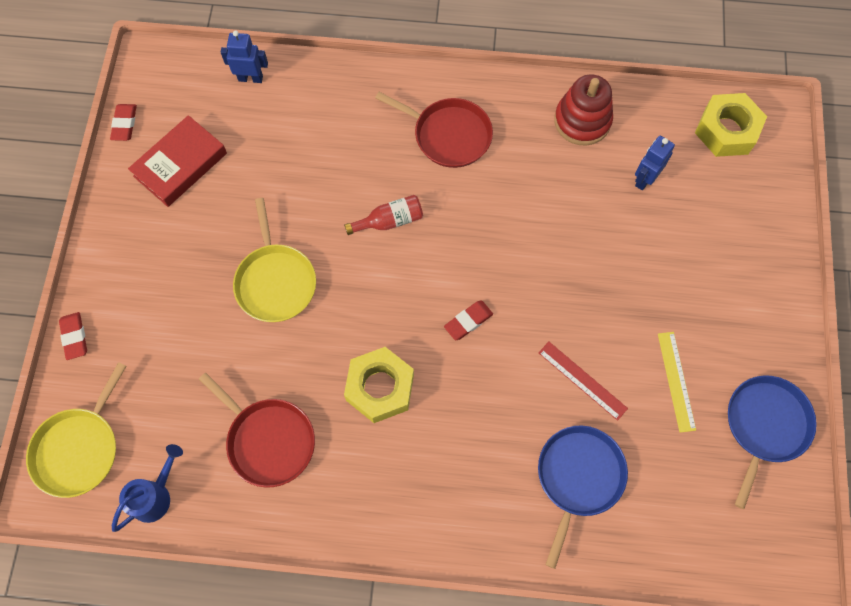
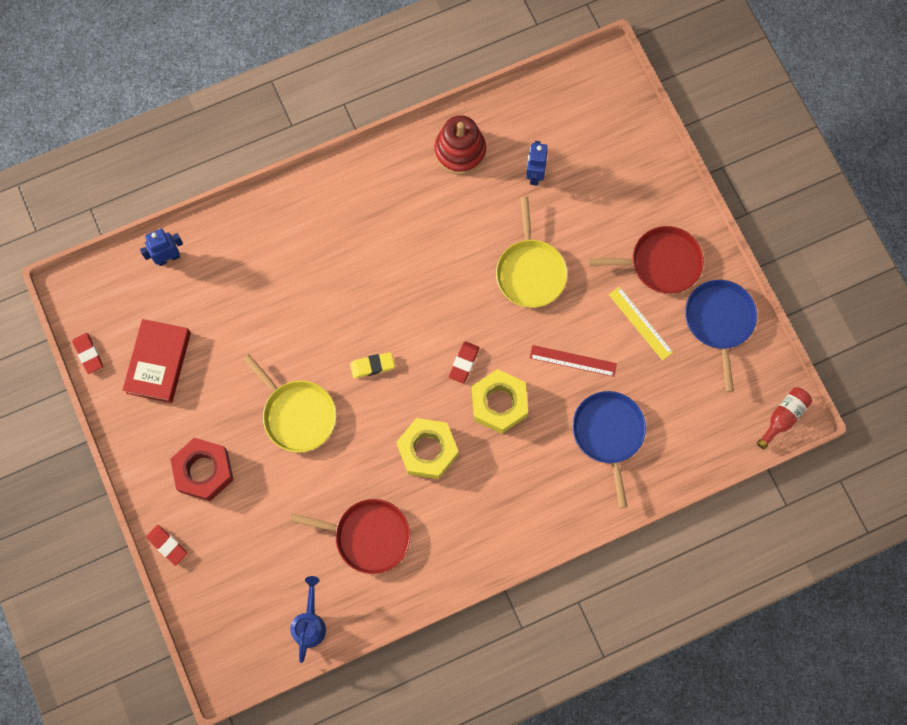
camera: 30 degrees left, 5 degrees up
yellow pan [26,362,127,498] -> yellow pan moved to [496,197,567,308]
red bottle [344,195,423,235] -> red bottle moved to [757,387,812,449]
red pan [375,92,493,168] -> red pan moved to [589,226,704,294]
yellow nut [695,93,767,157] -> yellow nut moved to [472,369,528,434]
none -> red nut [170,438,234,501]
none -> yellow eraser [350,352,395,378]

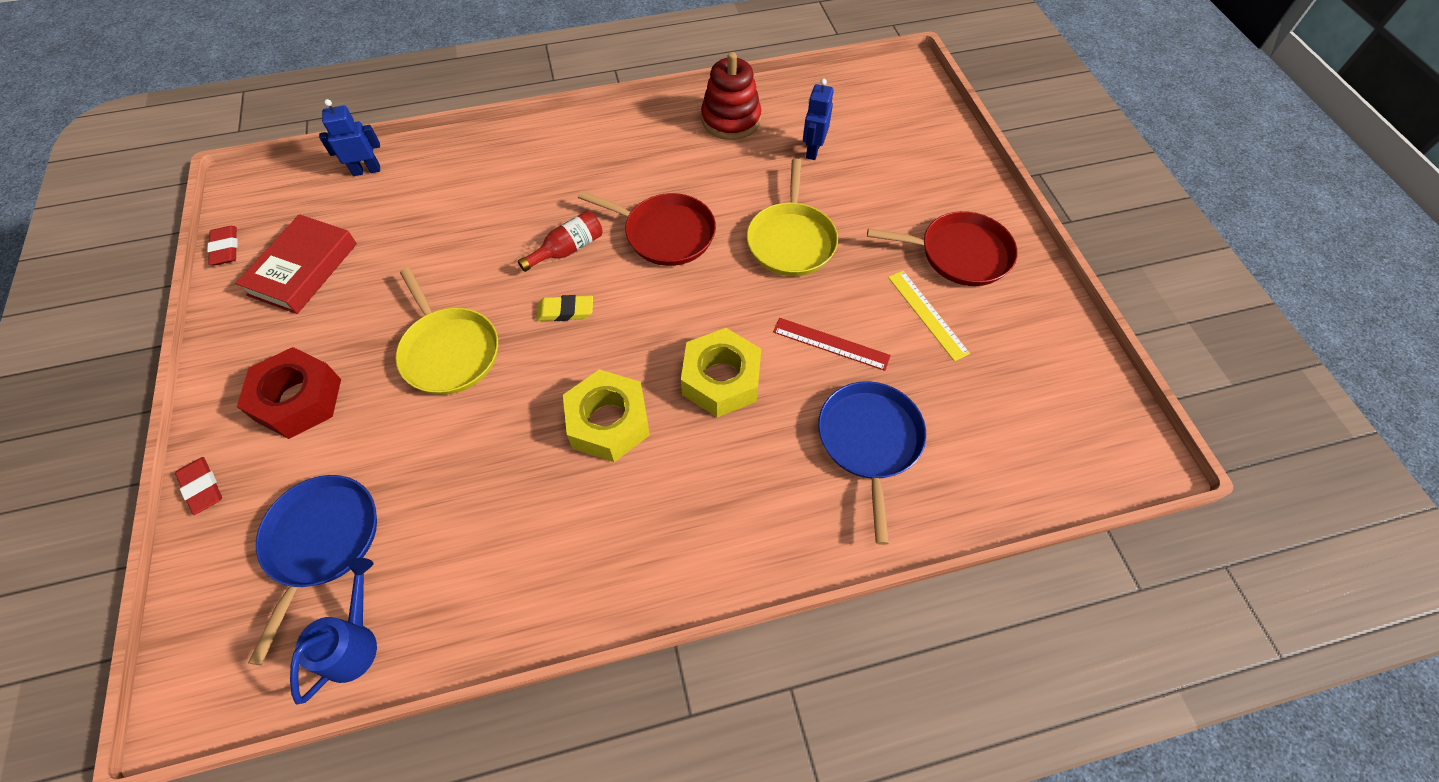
camera: 10 degrees right, 15 degrees down
red pan [290,499,411,574] -> red pan moved to [578,191,716,266]
red eraser [449,341,480,384] -> none
blue pan [685,280,757,392] -> blue pan moved to [248,475,377,665]
red bottle [757,387,812,449] -> red bottle moved to [518,211,603,272]

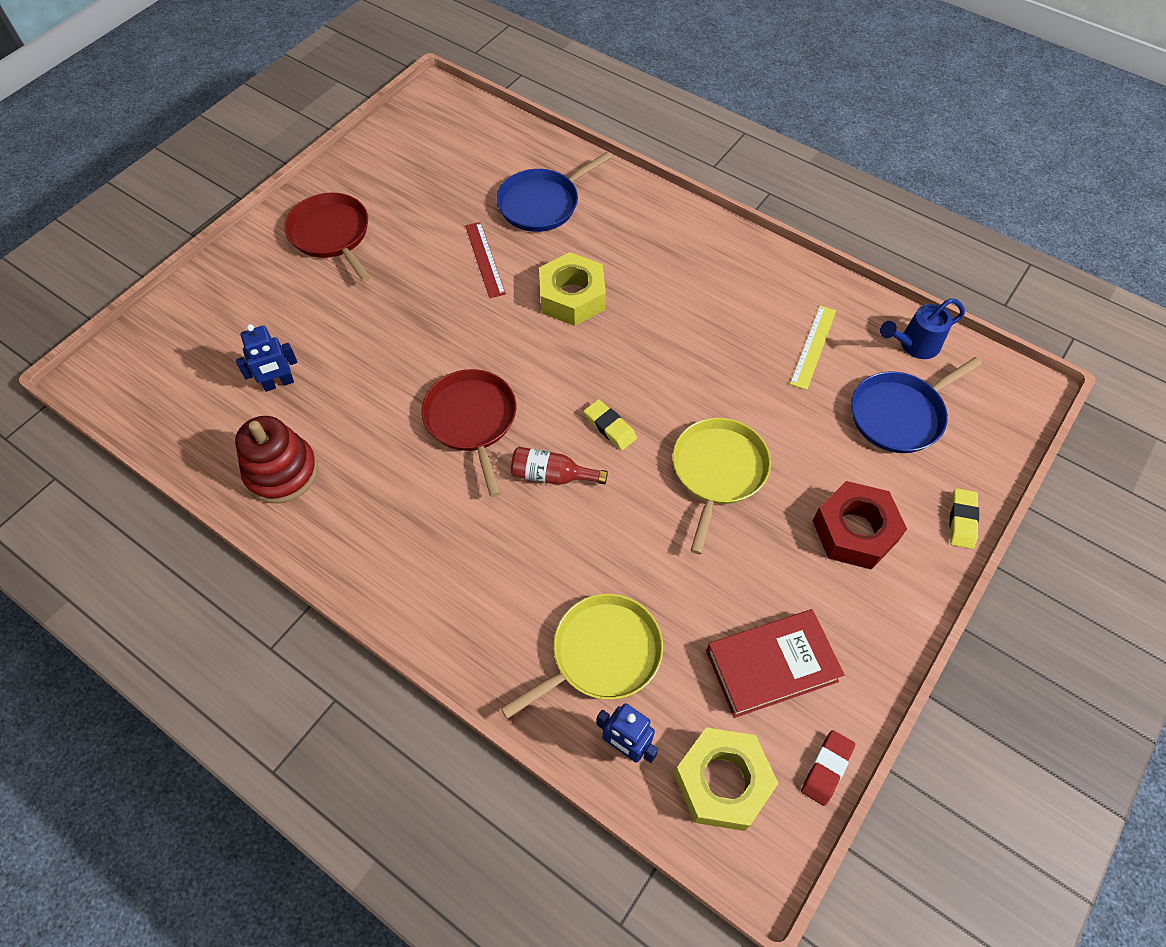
camera: 130 degrees left, 0 degrees up
red eraser [175,457,222,515] -> yellow eraser [950,488,979,549]
yellow nut [563,369,650,462] -> yellow nut moved to [674,727,778,831]
yellow pan [747,158,838,276] -> yellow pan moved to [501,594,663,719]
yellow ruler [888,271,970,361] -> yellow ruler moved to [790,305,836,390]

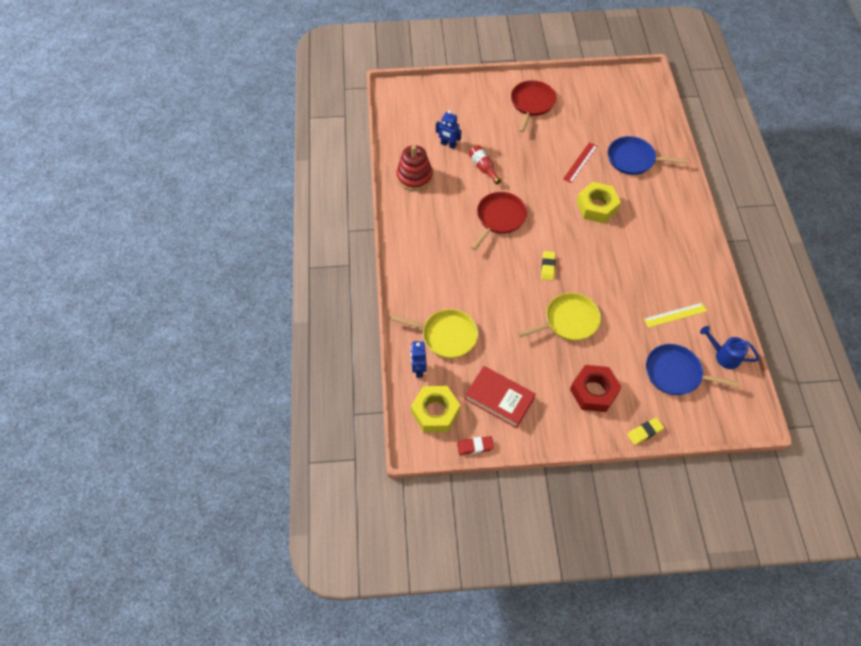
camera: 50 degrees right, 0 degrees up
red bottle [511,447,608,485] -> red bottle moved to [469,145,501,184]

